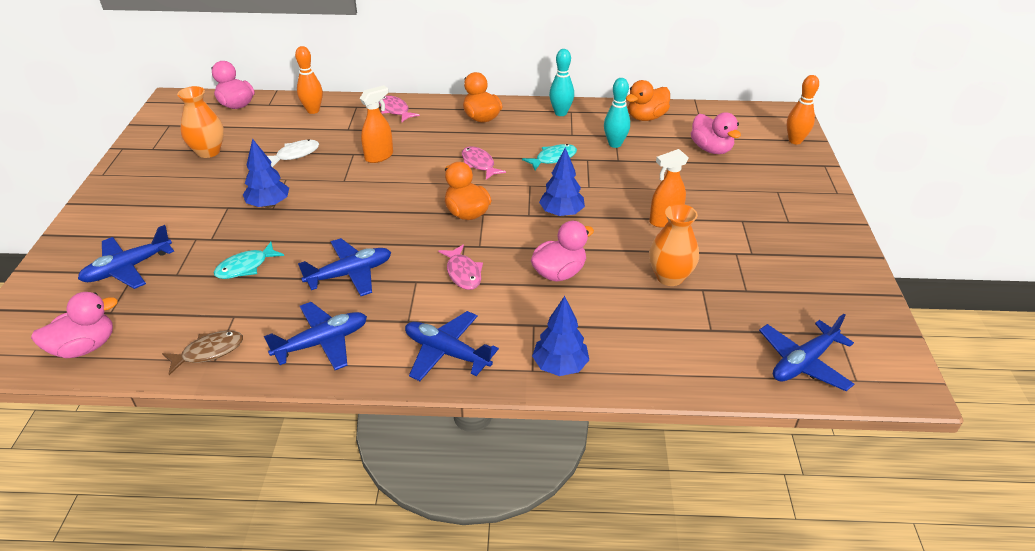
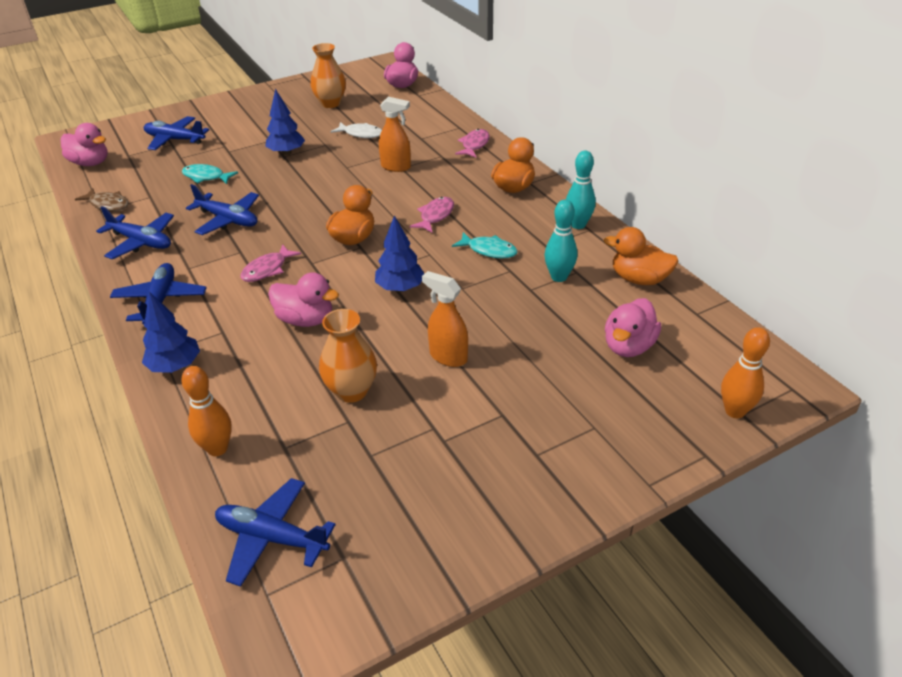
camera: 60 degrees right, 0 degrees up
orange bowling pin [295,46,323,114] -> orange bowling pin moved to [181,366,232,456]

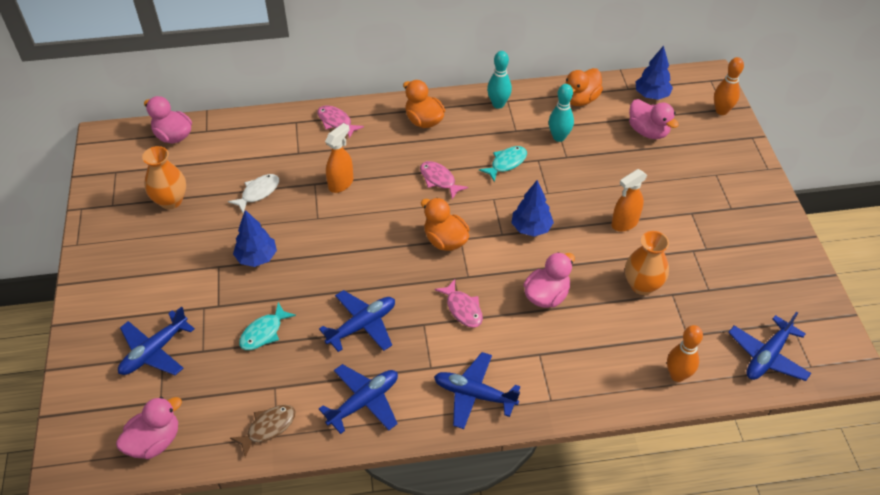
camera: 70 degrees left, 10 degrees up
blue tree [142,292,200,373] -> blue tree moved to [635,45,673,100]

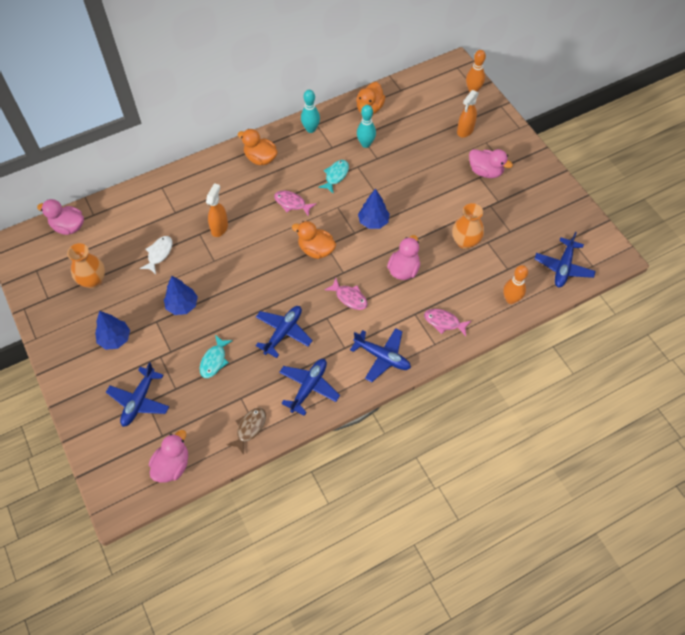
camera: 20 degrees left, 10 degrees up
pink fish [317,105,364,138] -> pink fish moved to [424,309,471,336]
blue plane [434,352,520,429] -> blue plane turned 150 degrees counterclockwise [350,328,411,382]
orange spray bottle [611,169,647,232] -> orange spray bottle moved to [457,90,479,137]
pink duck [629,99,679,139] -> pink duck moved to [469,149,513,178]
blue tree [635,45,673,100] -> blue tree moved to [95,311,130,350]

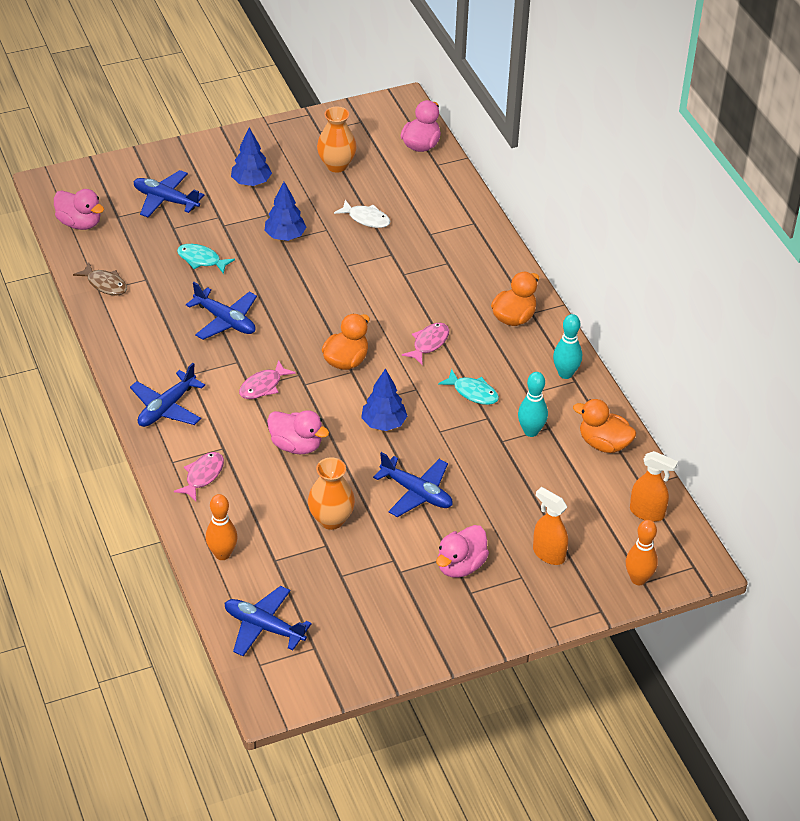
camera: 95 degrees right, 15 degrees down
orange spray bottle [206,183,228,237] -> orange spray bottle moved to [630,451,678,522]
blue plane [279,359,340,416] -> blue plane moved to [373,452,453,517]

